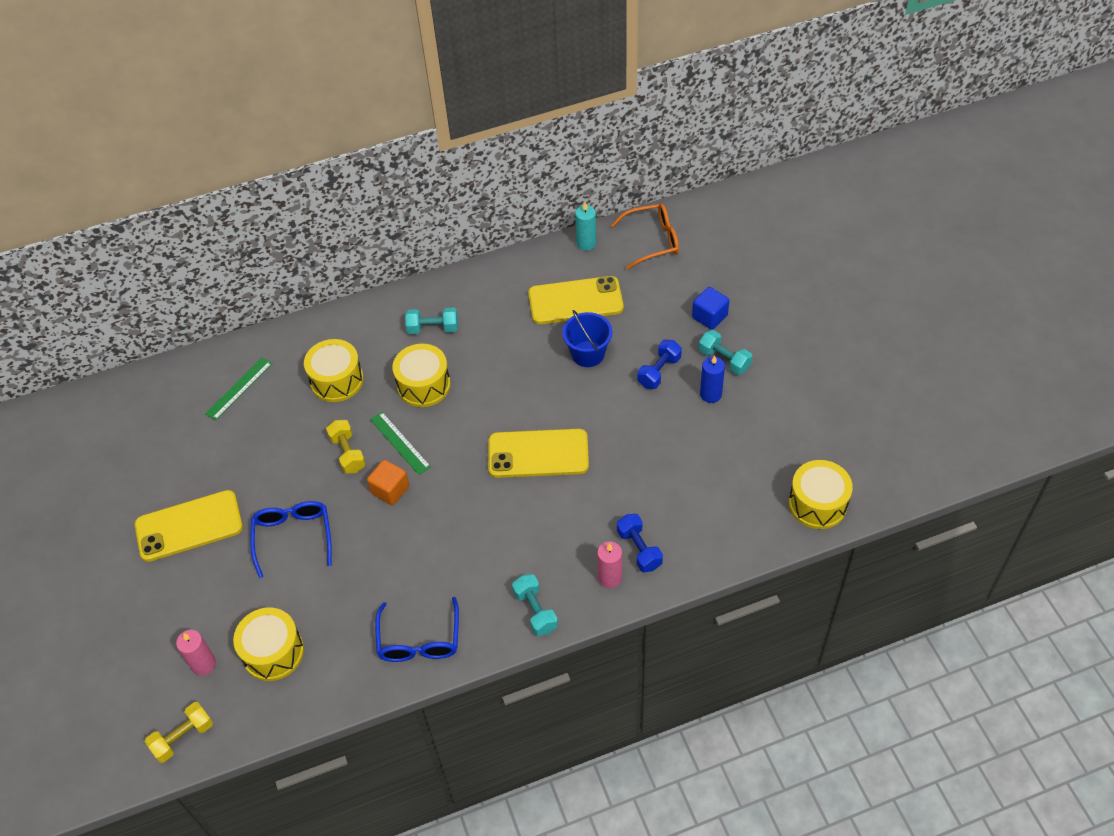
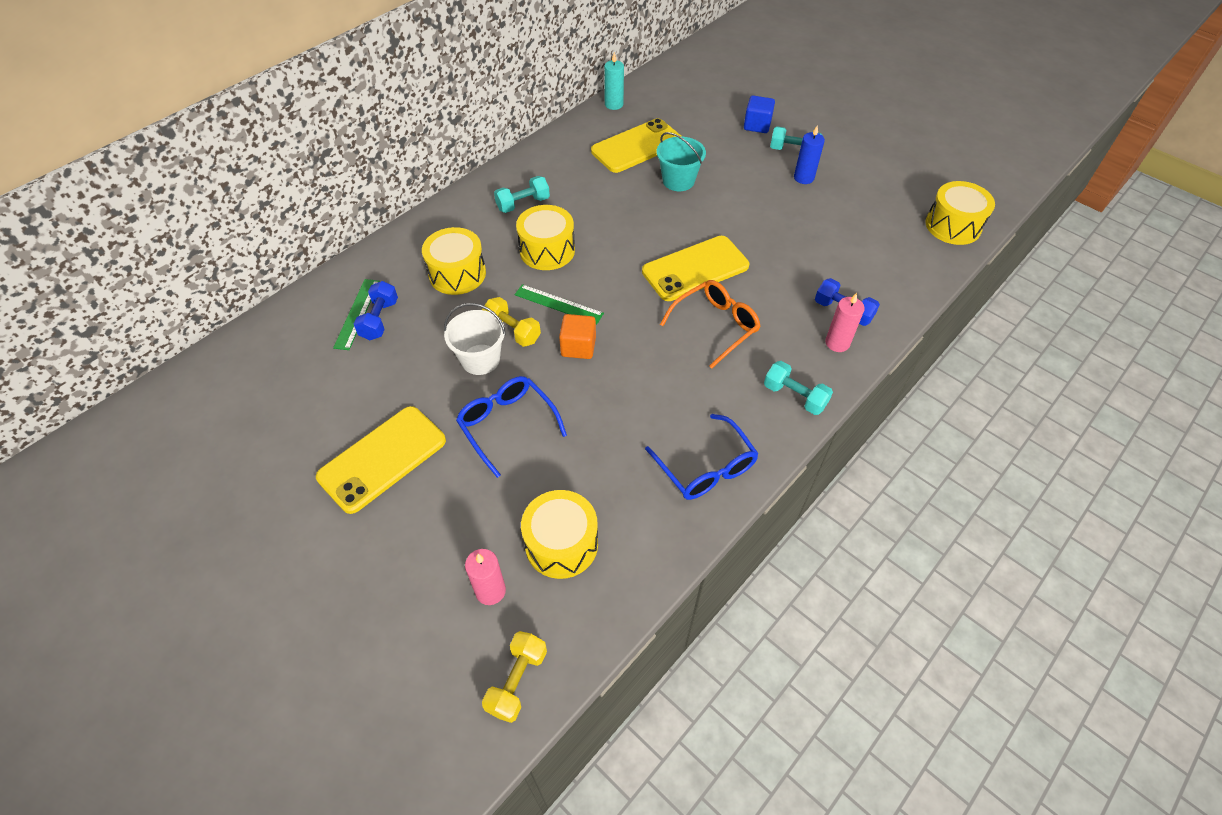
camera: 30 degrees left, 0 degrees up
blue bucket [562,310,612,367] -> turquoise bucket [657,132,706,191]
orange glasses [610,203,679,269] -> orange glasses moved to [660,280,761,369]
blue dumbbell [637,340,682,389] -> blue dumbbell moved to [354,281,398,340]
none -> white bucket [444,303,506,375]

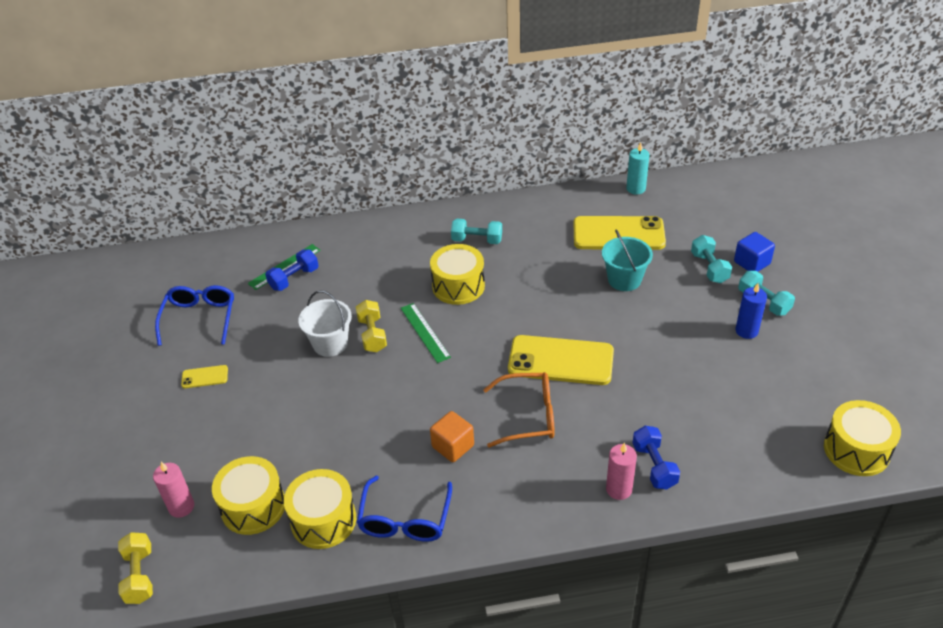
camera: 40 degrees right, 10 degrees down
yellow phone [316,406,446,514] -> yellow phone [181,365,228,388], size x0.44
yellow drum [422,227,486,295] -> yellow drum moved to [284,469,356,549]
blue glasses [456,376,567,478] -> blue glasses moved to [155,285,234,346]
yellow dumbbell [482,631,547,723] -> yellow dumbbell turned 75 degrees counterclockwise [118,532,153,604]
orange cube [559,314,596,359] -> orange cube moved to [430,411,474,462]
turquoise dumbbell [764,361,833,415] -> turquoise dumbbell moved to [691,235,732,283]

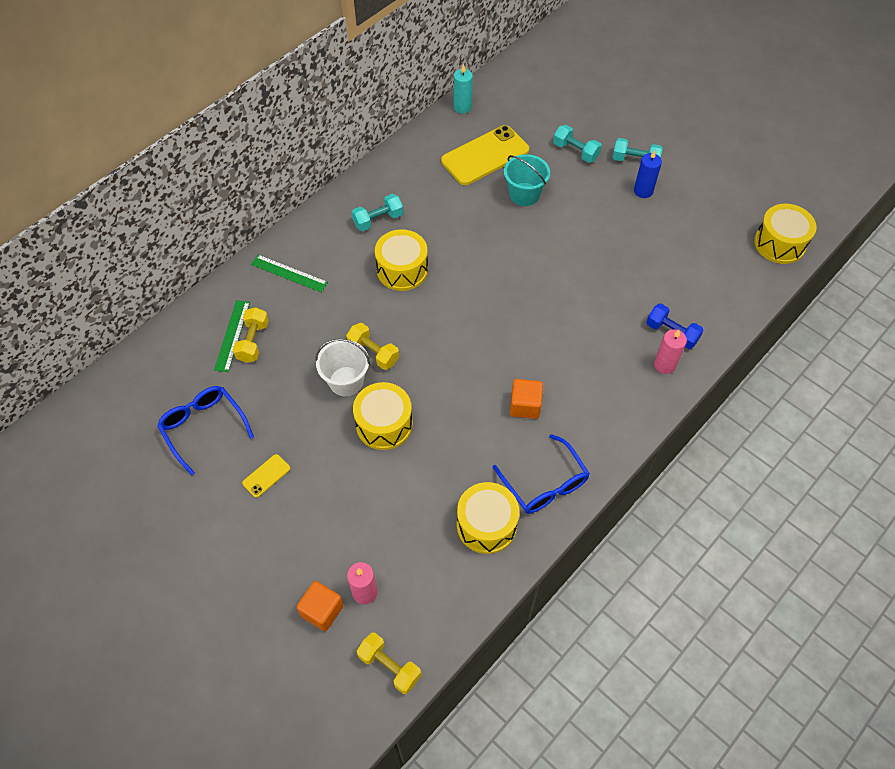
camera: 40 degrees left, 15 degrees up
yellow drum [212,456,285,535] -> yellow drum moved to [353,382,413,450]
blue dumbbell [265,249,319,291] -> yellow dumbbell [233,307,269,363]
green ruler [400,303,451,363] -> green ruler moved to [251,255,328,292]
orange glasses [483,372,554,448] -> none
yellow phone [508,335,614,385] -> none
blue cube [734,232,775,272] -> none
none -> orange cube [296,581,344,631]

